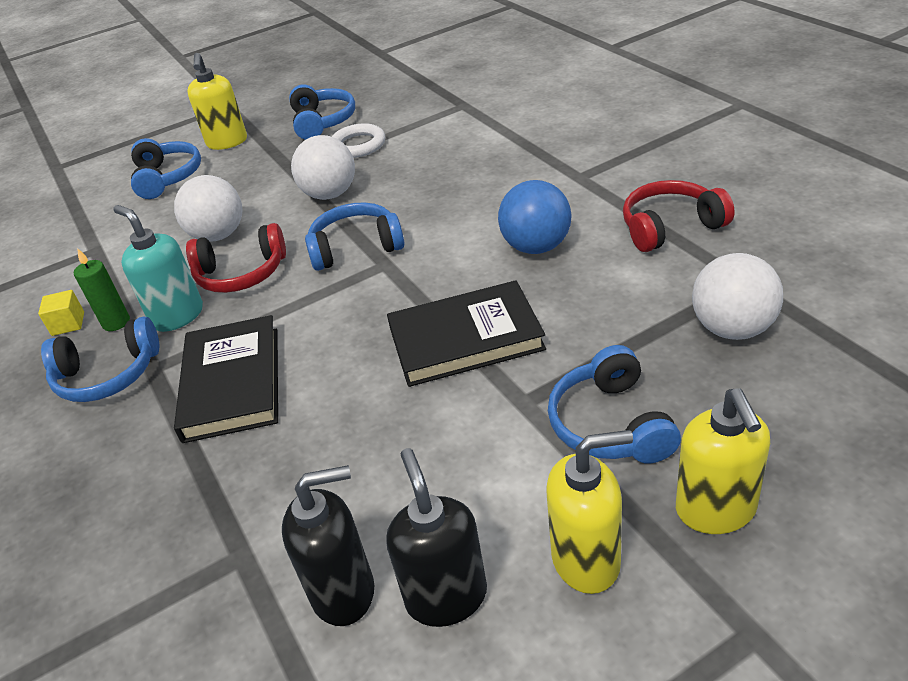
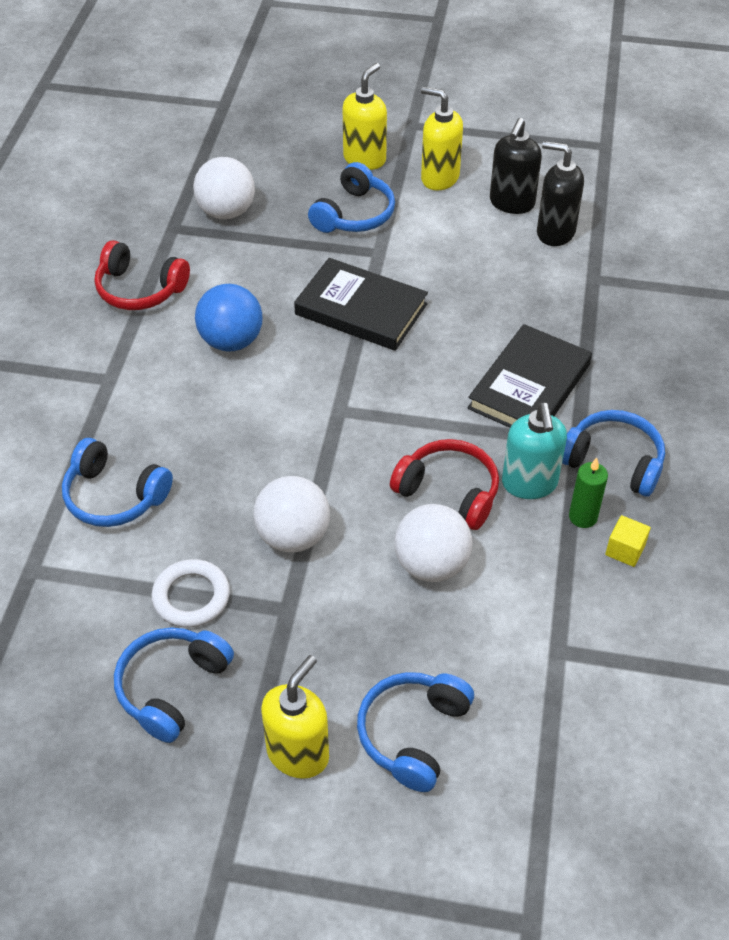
camera: 145 degrees left, 10 degrees up
blue headphones [305,202,404,271] -> blue headphones moved to [62,438,173,527]

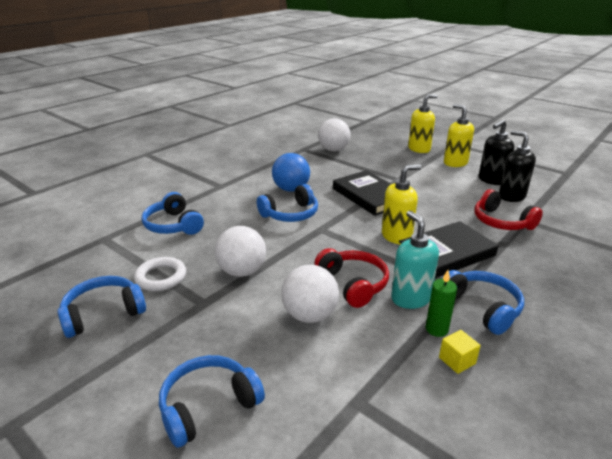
camera: 30 degrees right, 20 degrees down
red headphones [94,240,190,310] -> red headphones moved to [474,189,543,230]
yellow soap dispenser [261,655,329,779] -> yellow soap dispenser moved to [382,164,421,244]
blue headphones [308,162,395,233] -> blue headphones moved to [257,184,318,222]
turquoise soap dispenser [502,402,567,499] -> turquoise soap dispenser turned 135 degrees clockwise [391,211,439,309]

